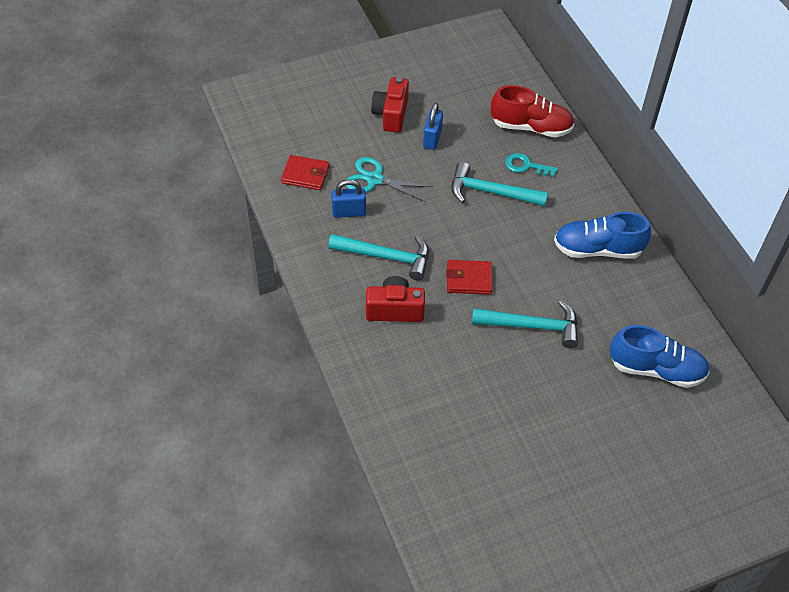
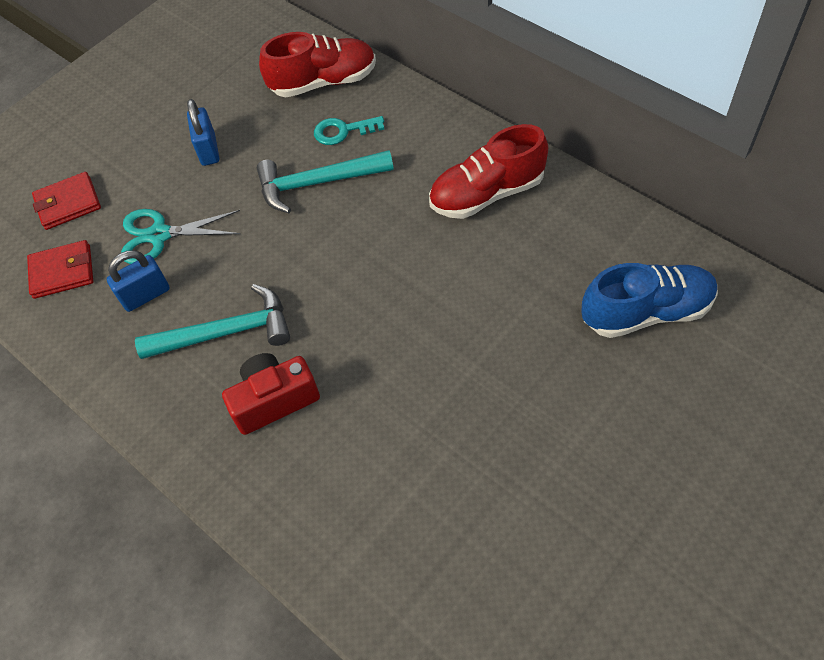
camera: 20 degrees left, 5 degrees up
red camera [371,77,409,132] -> none
red wallet [446,260,492,295] -> red wallet moved to [32,172,101,230]
turquoise hammer [472,300,578,348] -> none
blue shoe [554,212,651,259] -> red shoe [429,124,548,219]

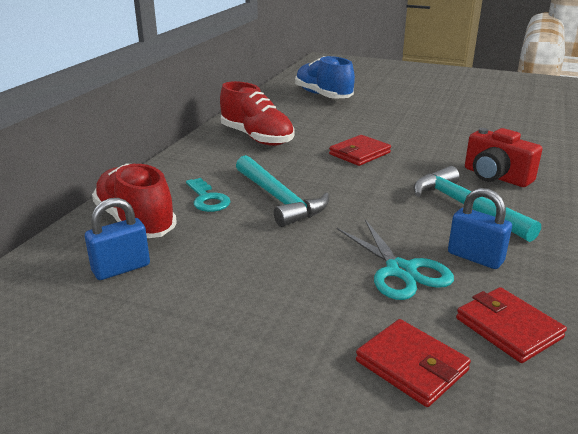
camera: 115 degrees left, 30 degrees down
blue padlock [187,99,219,166] -> blue padlock moved to [85,198,150,280]
none -> red wallet [329,135,391,166]

